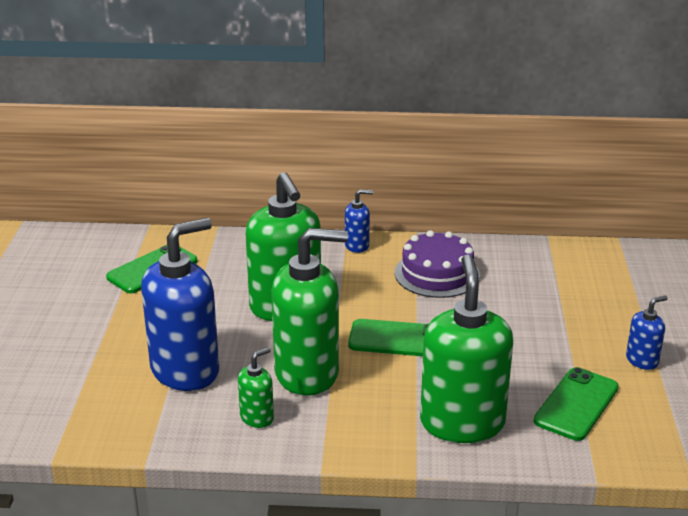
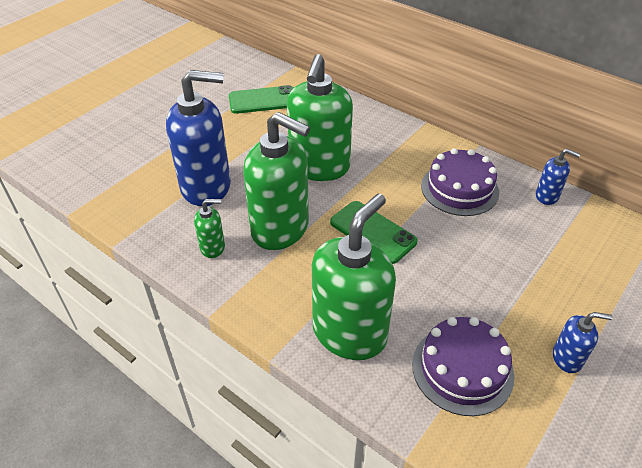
camera: 35 degrees right, 15 degrees up
blue soap dispenser [345,189,373,253] -> blue soap dispenser moved to [536,149,581,205]
green phone [534,367,619,441] -> purple cake [412,317,514,416]

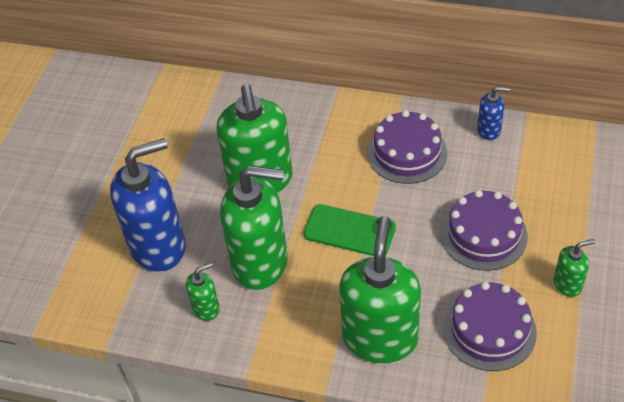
camera: 20 degrees left, 5 degrees up
green phone [229,85,294,114] -> none
blue soap dispenser [553,312,613,373] -> green soap dispenser [554,239,595,297]
none -> purple cake [441,190,528,271]

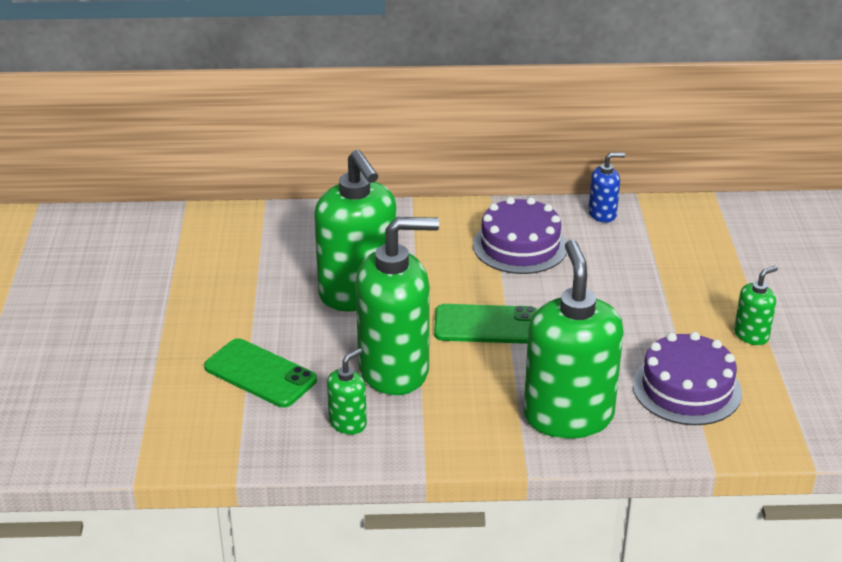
camera: 20 degrees left, 15 degrees down
blue soap dispenser [110,138,186,272] -> green phone [204,338,317,408]
purple cake [441,190,528,271] -> none

